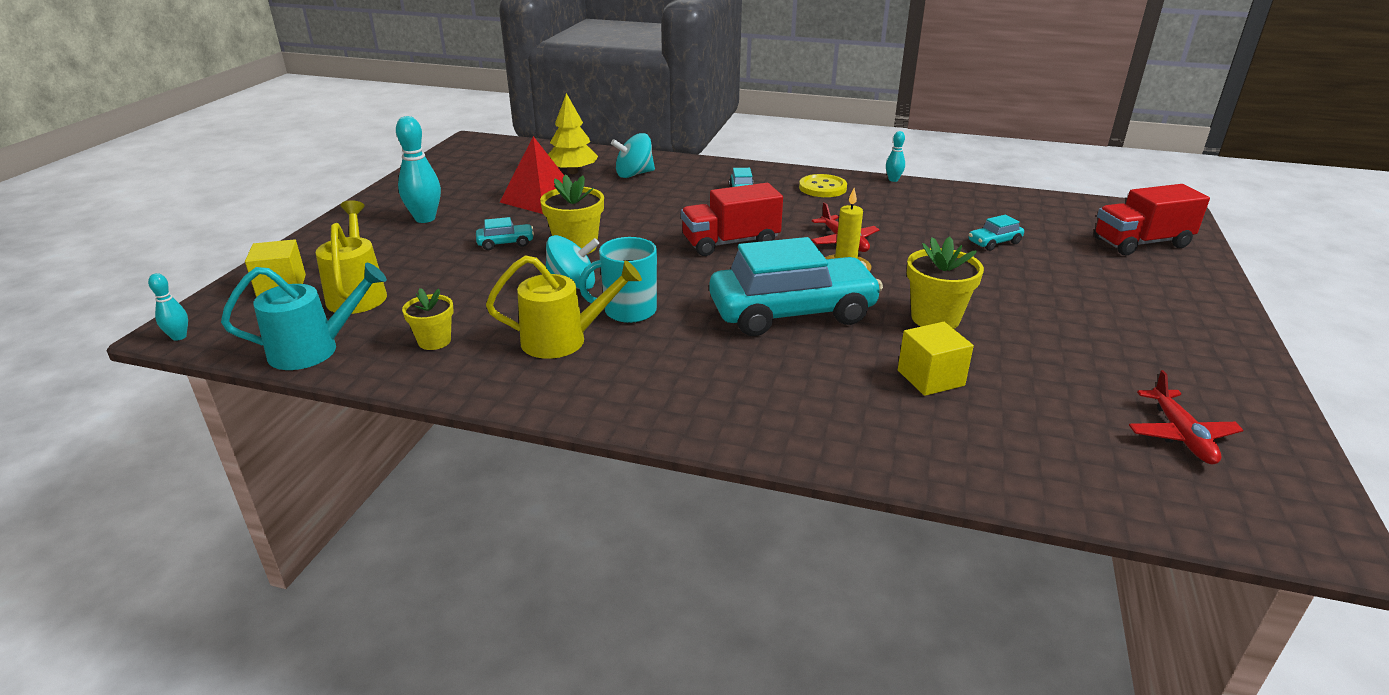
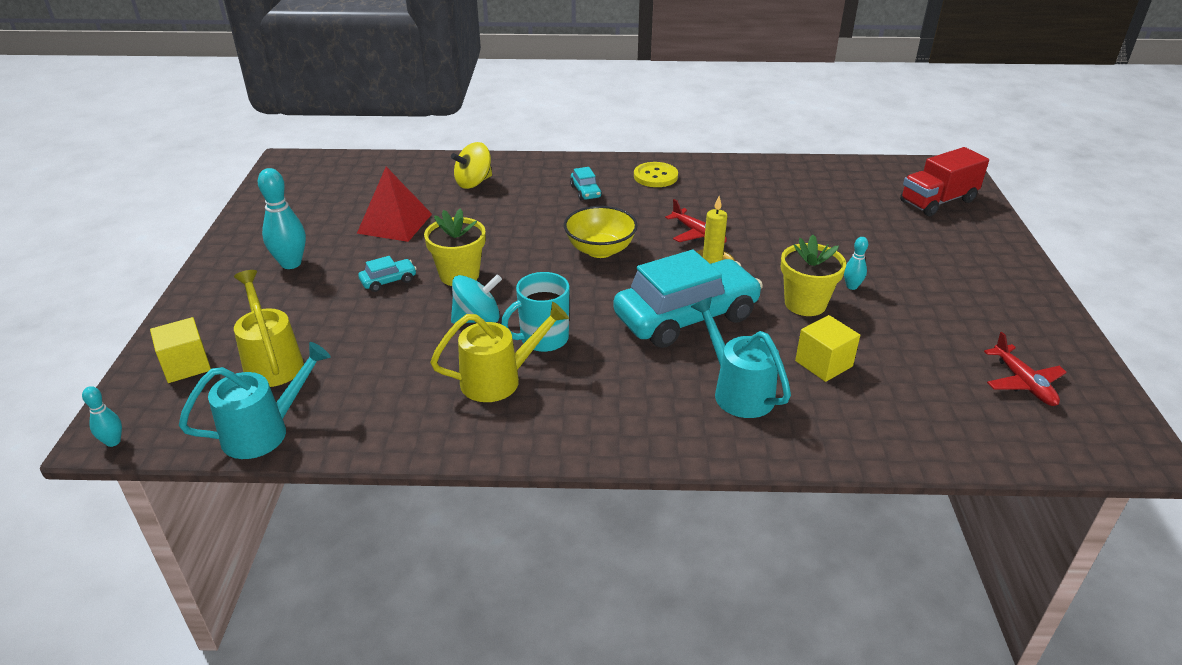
camera: 15 degrees left, 5 degrees up
yellow flower pot [402,288,454,350] -> none
yellow tree [548,93,598,174] -> none
turquoise spinning top [611,133,655,178] -> yellow spinning top [451,142,492,189]
red truck [681,183,783,256] -> yellow bowl [564,206,638,258]
turquoise bowling pin [886,131,905,182] -> turquoise bowling pin moved to [844,237,868,290]
turquoise car [968,215,1024,251] -> none
none -> turquoise watering can [691,297,791,418]

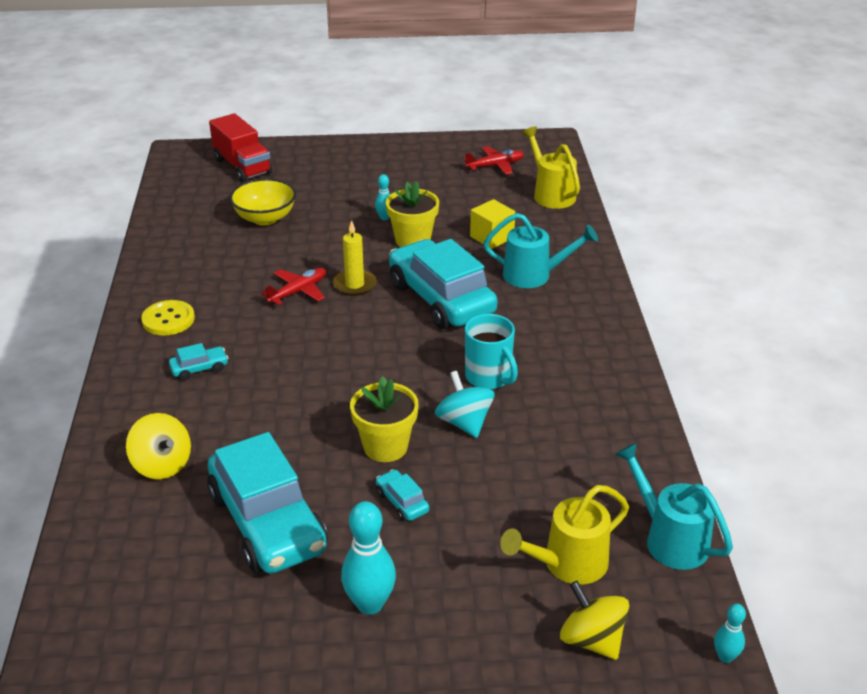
camera: 95 degrees left, 0 degrees up
yellow cube [150,317,211,383] -> yellow spinning top [560,581,629,660]
red pyramid [357,167,432,242] -> turquoise car [207,432,327,574]
yellow watering can [430,302,569,402] -> yellow watering can moved to [522,126,580,209]
yellow bowl [564,206,638,258] -> yellow bowl moved to [230,178,296,226]
turquoise watering can [691,297,791,418] -> turquoise watering can turned 135 degrees counterclockwise [483,213,598,288]

